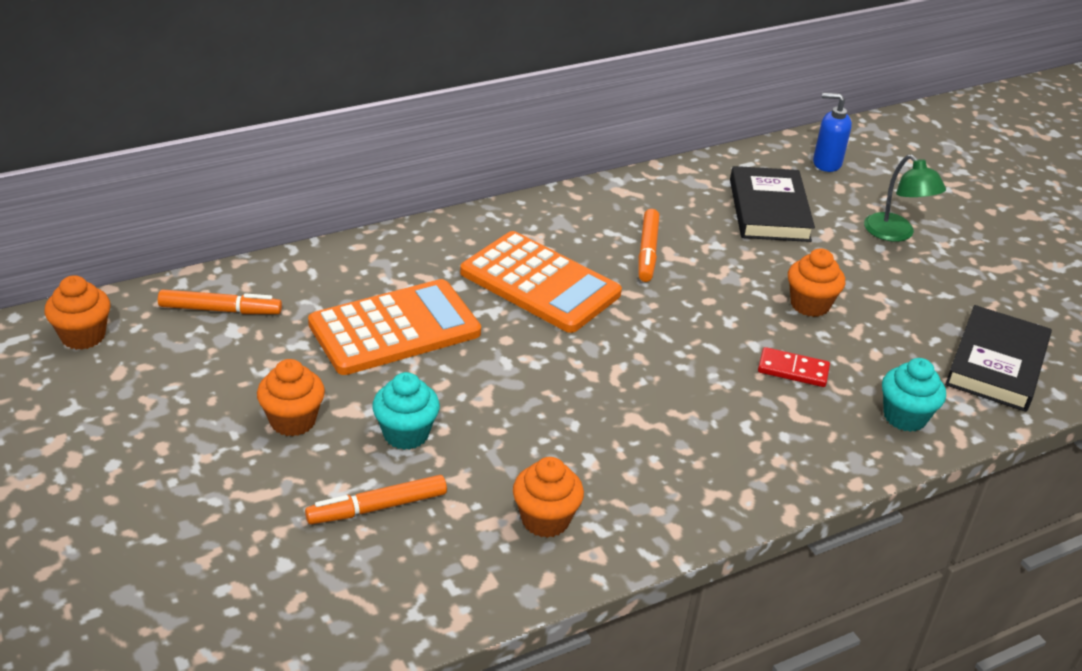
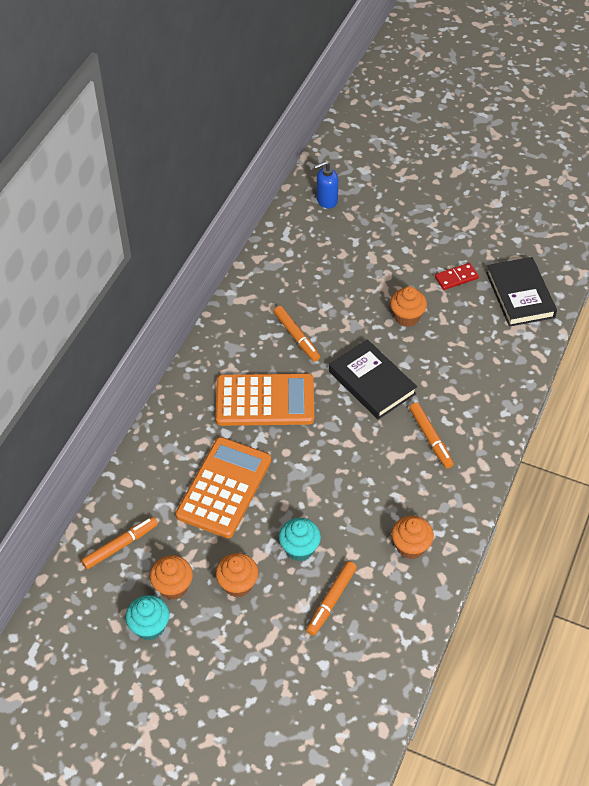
camera: 35 degrees left, 15 degrees up
orange cupcake [45,275,110,350] -> orange cupcake moved to [150,555,193,600]
black book [730,166,815,242] -> black book moved to [329,339,417,420]
red domino [758,347,830,387] -> red domino moved to [435,263,479,290]
green lamp [864,155,946,242] -> none
turquoise cupcake [882,358,946,432] -> turquoise cupcake moved to [126,595,169,640]
none -> orange marker [409,402,454,469]

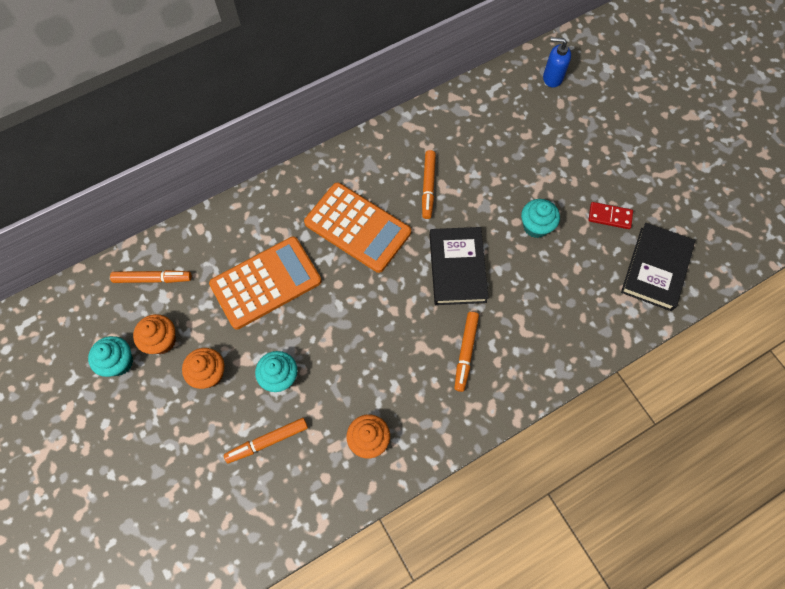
camera: 35 degrees right, 15 degrees up
orange cupcake [390,286,427,327] -> turquoise cupcake [521,199,560,238]

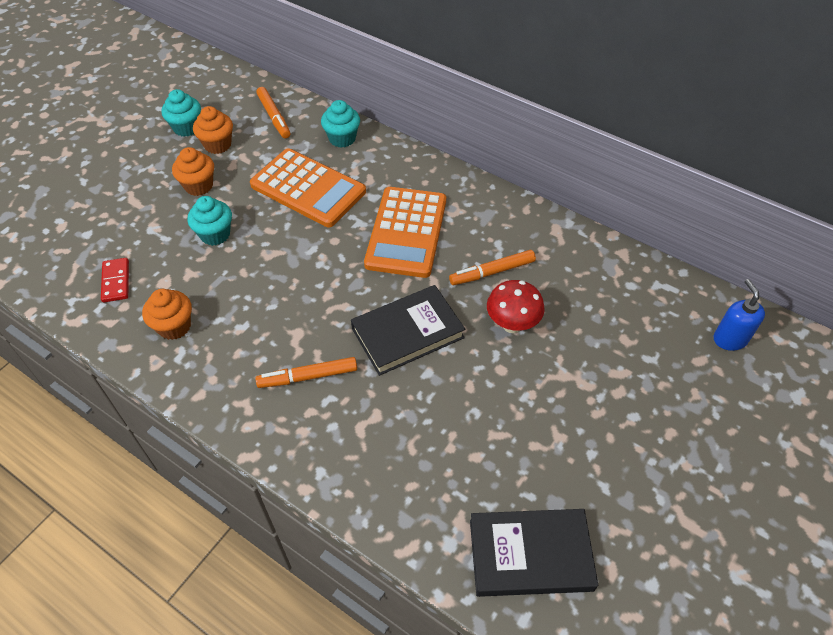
camera: 65 degrees right, 15 degrees down
orange marker [224,418,308,464] -> none
turquoise cupcake [521,199,560,238] -> turquoise cupcake moved to [321,100,360,148]
red domino [588,202,633,229] -> red domino moved to [101,258,129,302]
none -> red mushroom [487,280,545,333]

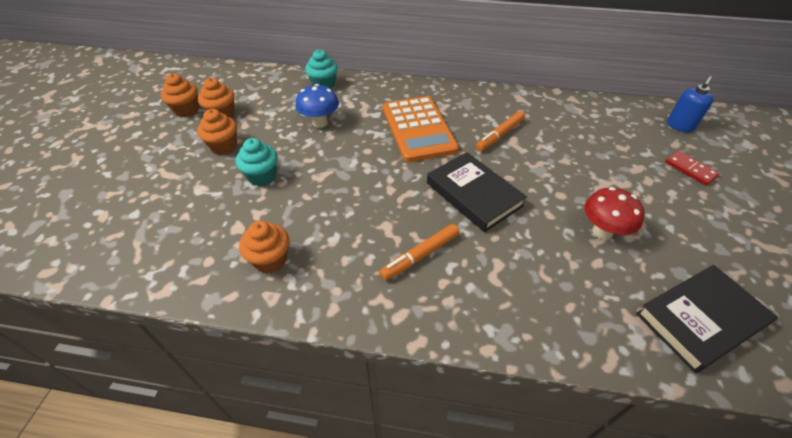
camera: 25 degrees left, 5 degrees down
red domino [101,258,129,302] -> red domino moved to [665,151,720,185]
turquoise cupcake [161,89,201,137] -> orange cupcake [161,74,199,117]
orange calculator [250,148,366,227] -> blue mushroom [295,84,339,128]
orange marker [256,87,290,139] -> none
black book [351,285,465,376] -> black book turned 75 degrees counterclockwise [427,152,527,232]
red mushroom [487,280,545,333] -> red mushroom moved to [584,187,645,240]
blue soap dispenser [714,279,765,351] -> blue soap dispenser turned 105 degrees counterclockwise [667,76,713,132]

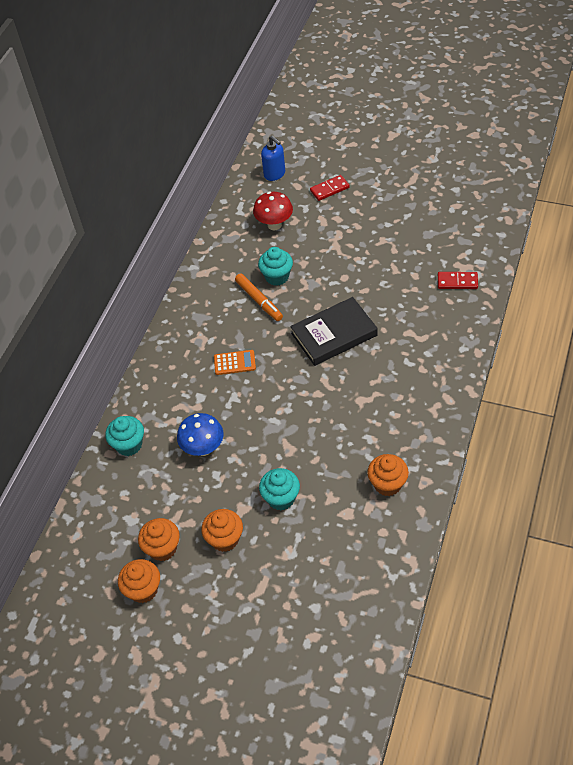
camera: 75 degrees left, 5 degrees up
orange marker [379,224,459,280] -> none
orange calculator [383,96,459,162] -> orange calculator [214,350,256,375], size x0.44
red mushroom [584,187,645,240] -> red mushroom moved to [253,192,293,230]
black book [636,265,778,373] -> none
none -> turquoise cupcake [258,247,293,286]
none -> red domino [438,272,478,289]

